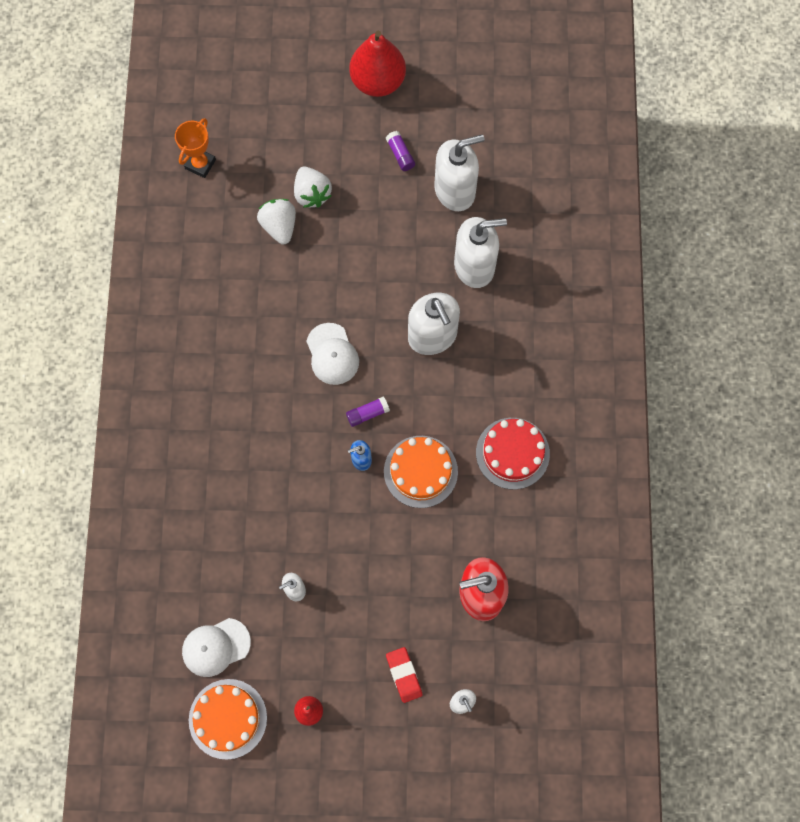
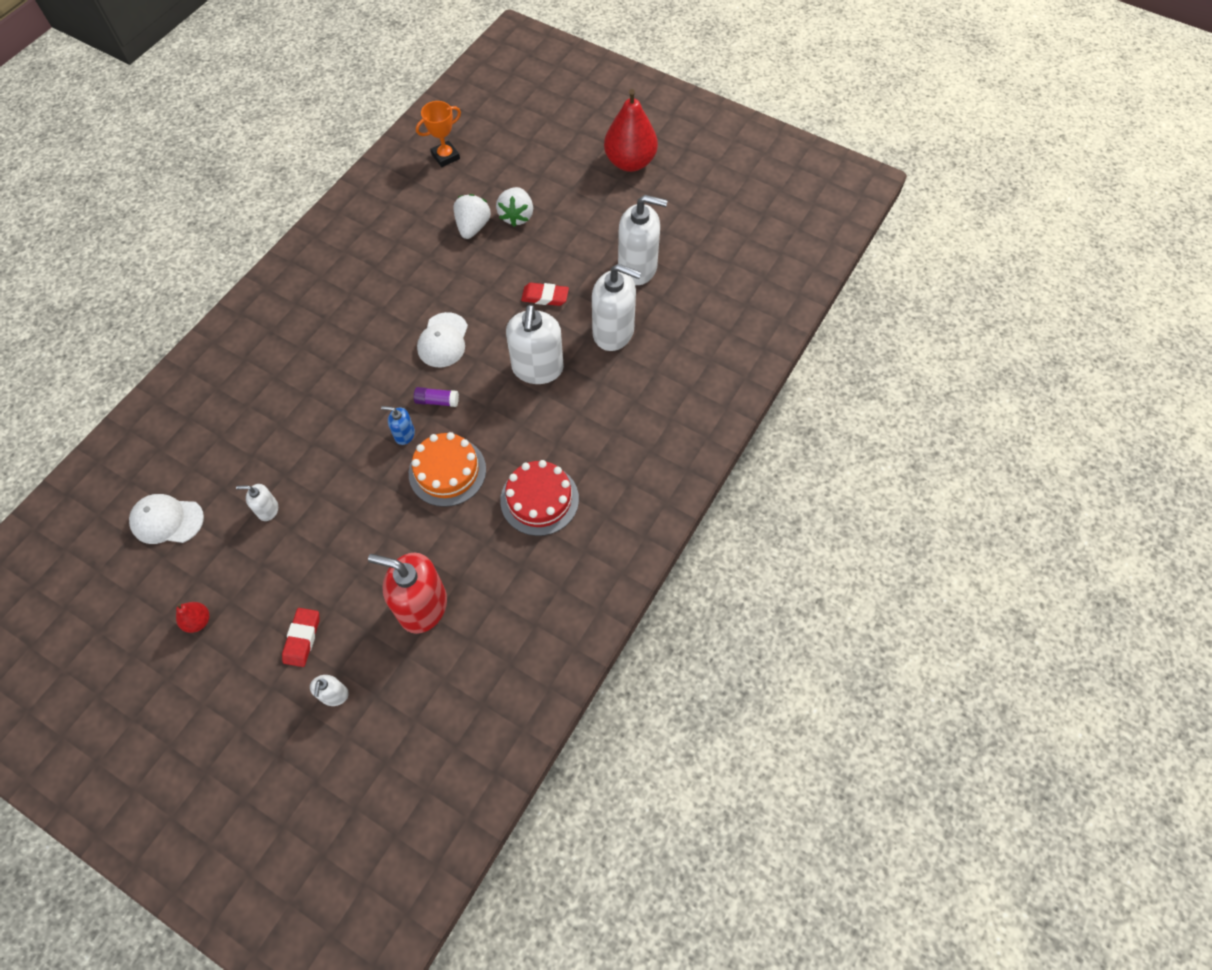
camera: 30 degrees right, 10 degrees down
orange cake [189,679,267,760] -> none
purple glue stick [386,131,415,171] -> none
none -> red eraser [521,283,569,306]

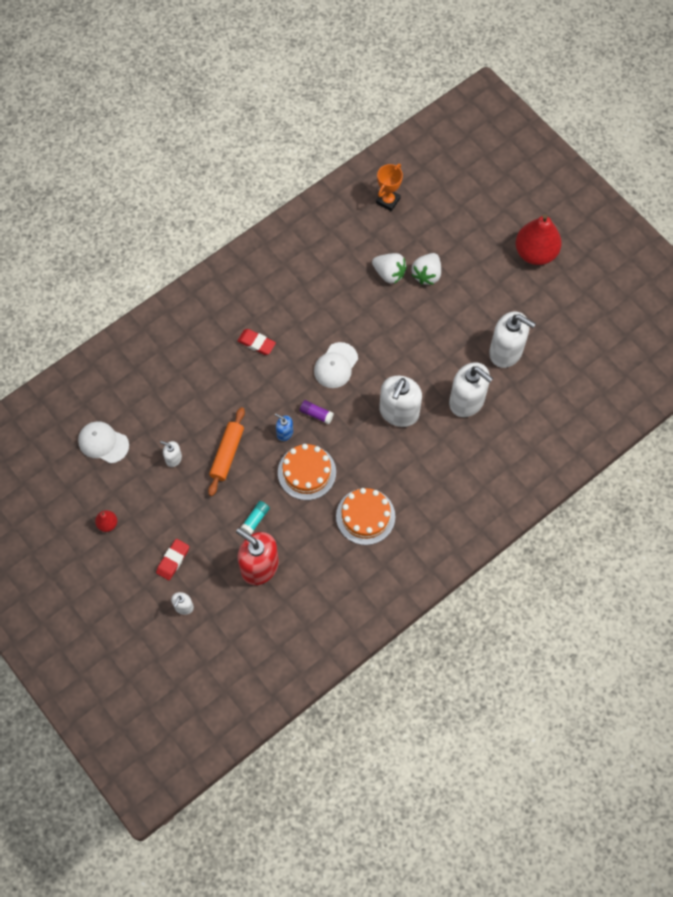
camera: 20 degrees right, 5 degrees up
orange trophy [416,101,461,167] -> orange trophy turned 45 degrees counterclockwise [376,164,403,211]
white strawberry [453,194,491,239] -> white strawberry turned 90 degrees clockwise [372,253,407,284]
red cake [500,460,579,536] -> orange cake [336,488,395,545]
red eraser [521,283,569,306] -> red eraser moved to [237,329,276,355]
none -> orange rolling pin [208,407,245,496]
none -> turquoise glue stick [240,501,270,535]

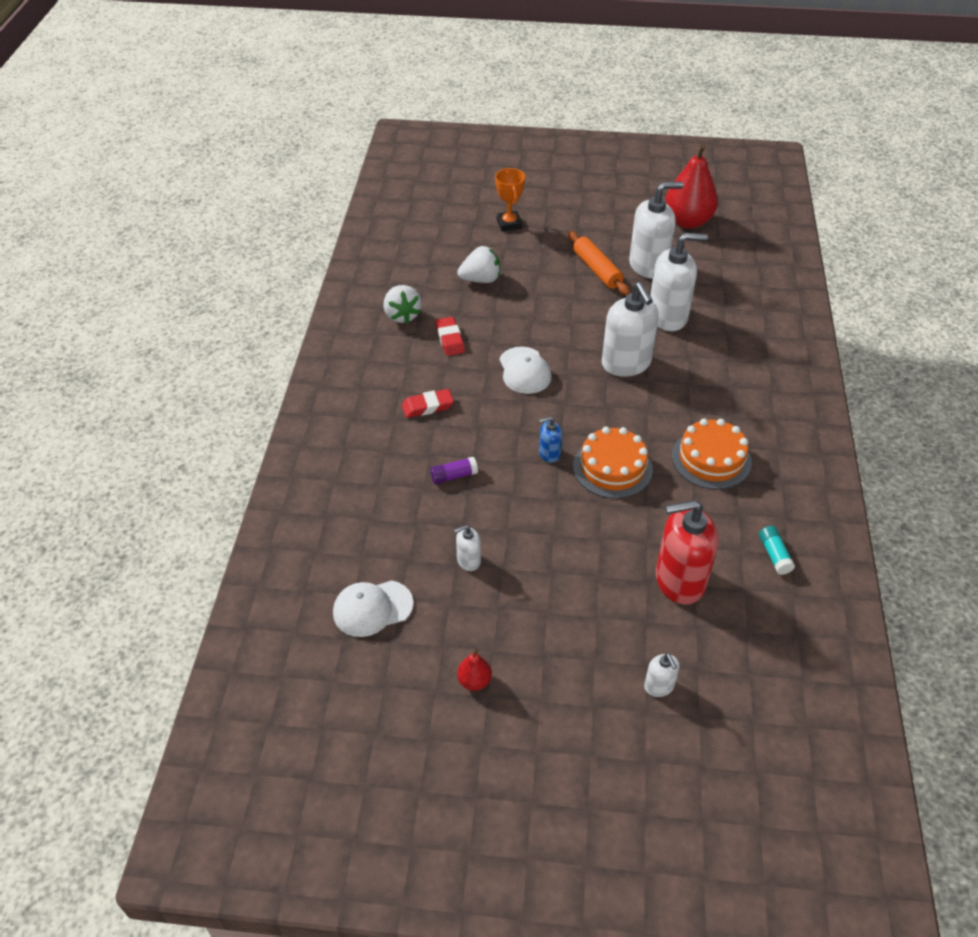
camera: 45 degrees left, 20 degrees down
red eraser [156,539,189,580] -> red eraser moved to [435,317,465,356]
orange rolling pin [208,407,245,496] -> orange rolling pin moved to [568,231,630,296]
turquoise glue stick [240,501,270,535] -> turquoise glue stick moved to [759,526,795,575]
purple glue stick [300,400,334,424] -> purple glue stick moved to [430,457,478,484]
orange trophy [376,164,403,211] -> orange trophy moved to [495,168,525,231]
white strawberry [412,253,441,285] -> white strawberry moved to [384,285,422,323]
red pear [515,214,562,265] -> red pear moved to [665,144,718,229]

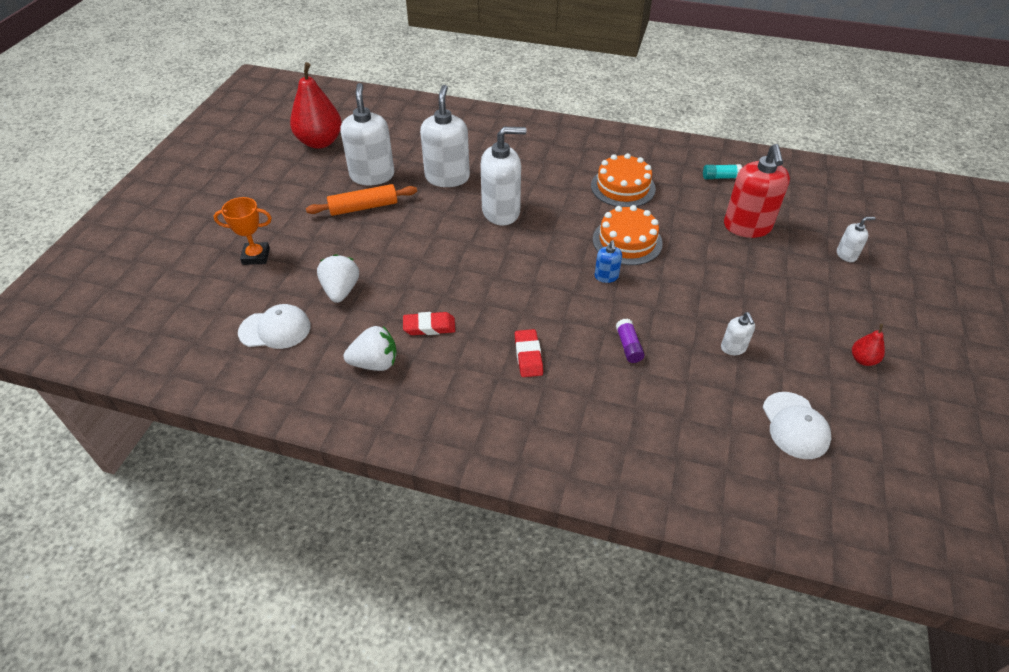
camera: 80 degrees left, 0 degrees up
white cap [500,347,552,394] -> white cap moved to [238,304,311,349]

